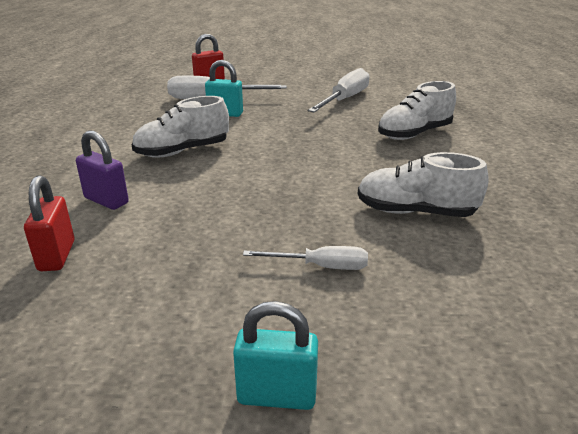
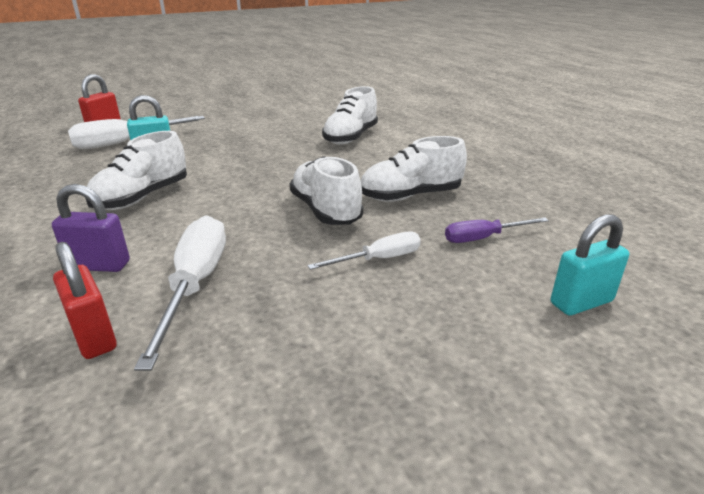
camera: 30 degrees left, 0 degrees up
turquoise padlock [233,301,318,410] -> turquoise padlock moved to [551,214,629,316]
white screwdriver [308,68,369,112] -> white screwdriver moved to [134,215,226,371]
none -> white shoe [289,156,364,225]
none -> purple screwdriver [445,218,549,243]

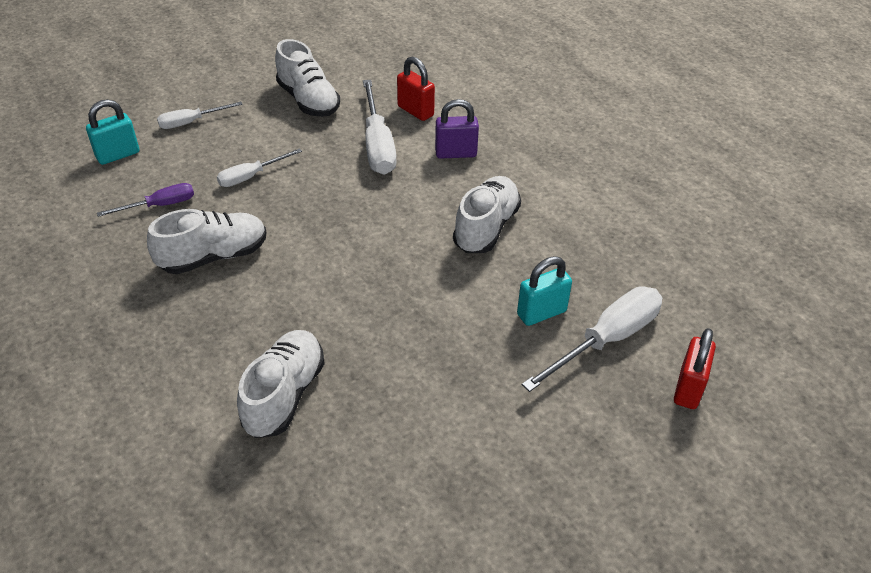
camera: 170 degrees right, 15 degrees up
white shoe [289,156,364,225] -> white shoe moved to [275,39,340,117]
none -> white screwdriver [157,102,243,129]

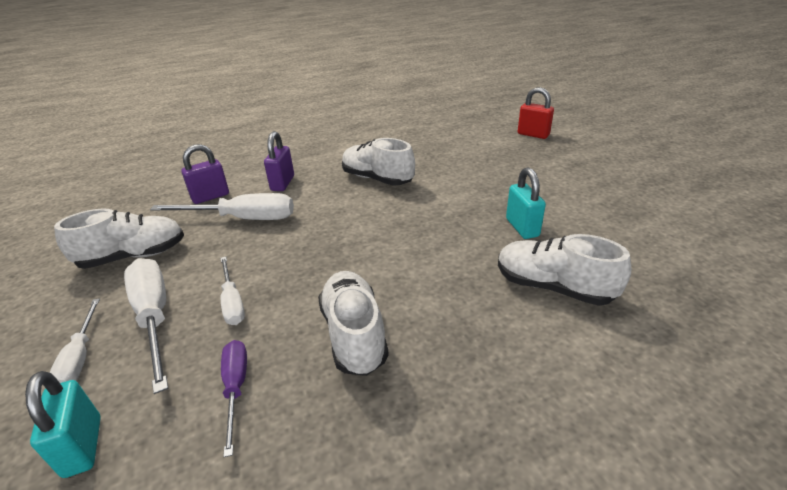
camera: 75 degrees left, 10 degrees down
red padlock [397,57,435,121] -> purple padlock [181,144,229,204]
turquoise padlock [517,256,572,326] -> turquoise padlock moved to [506,167,546,239]
white screwdriver [522,287,662,392] -> white screwdriver moved to [124,258,168,394]

